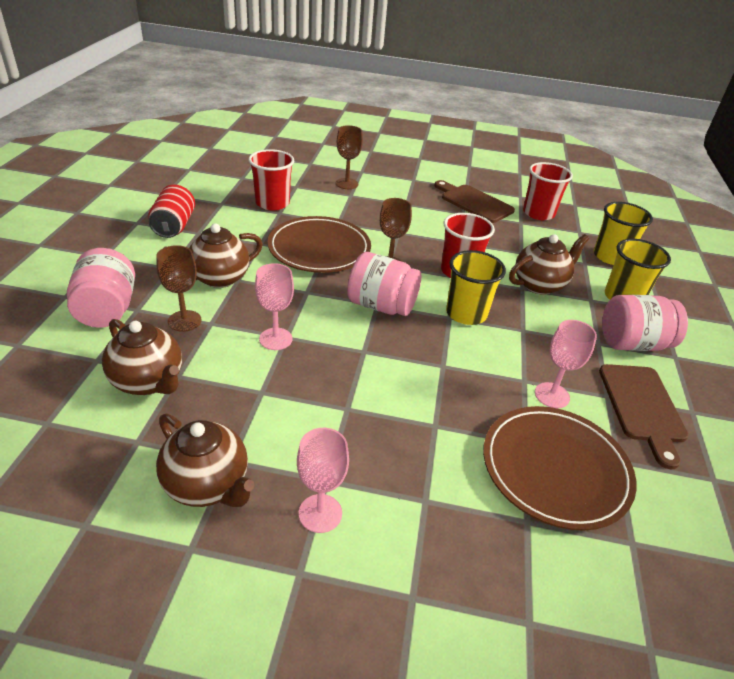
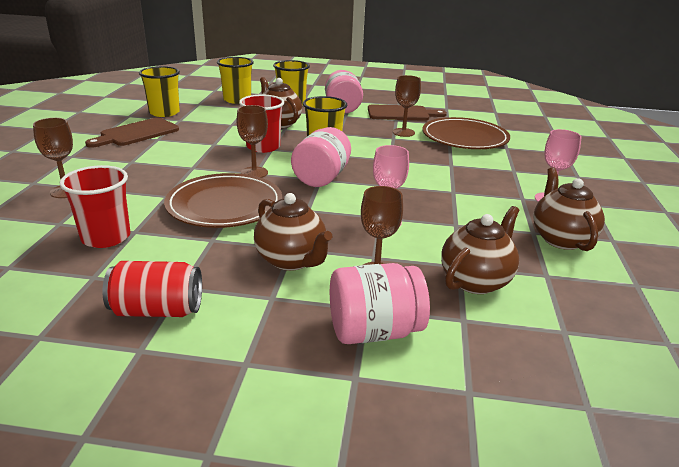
camera: 90 degrees left, 10 degrees down
brown teapot [156,414,255,507] -> brown teapot turned 45 degrees counterclockwise [533,168,605,251]
red cup [523,162,573,220] -> yellow cup [139,66,180,117]
pink goblet [535,320,597,408] -> brown goblet [393,75,421,137]

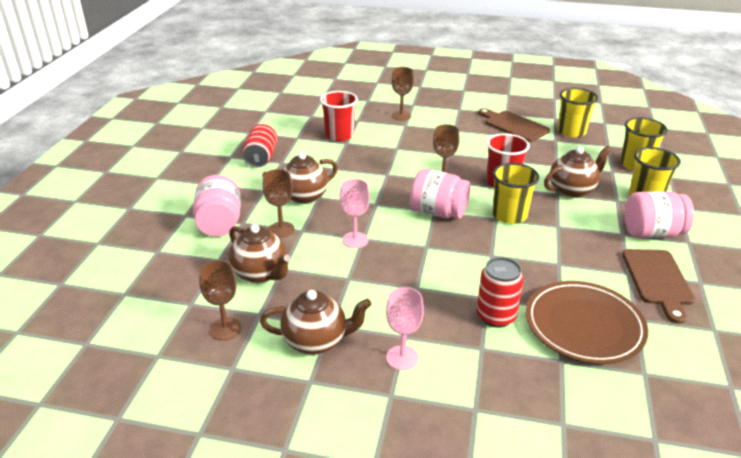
camera: 95 degrees right, 5 degrees up
brown plate [164,173,282,228] -> none
brown goblet [393,75,421,137] -> brown goblet moved to [199,260,241,341]
none -> red can [476,257,524,328]

